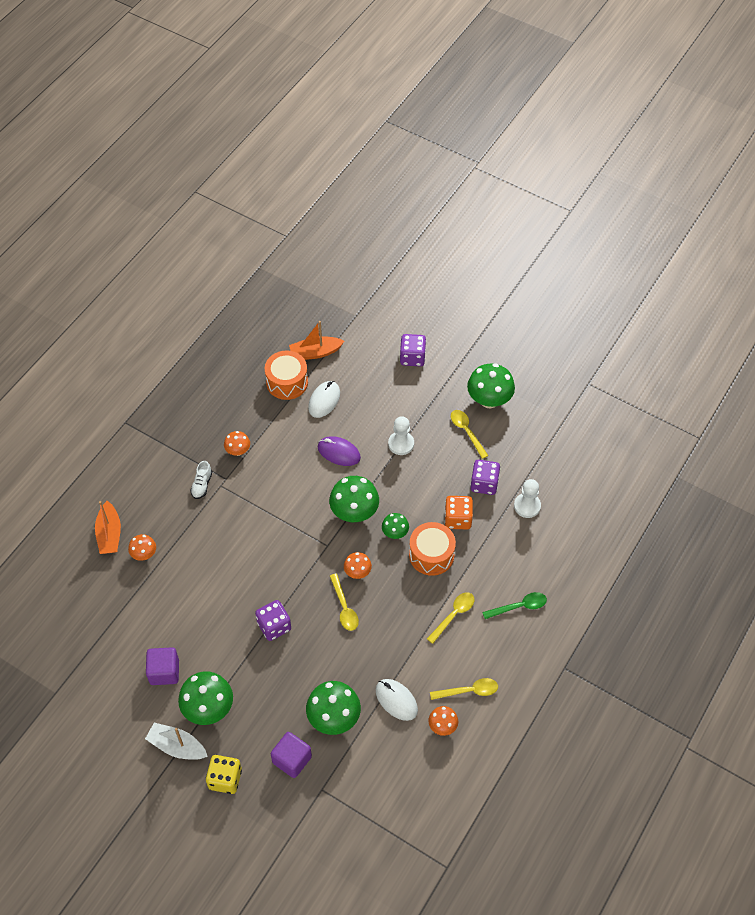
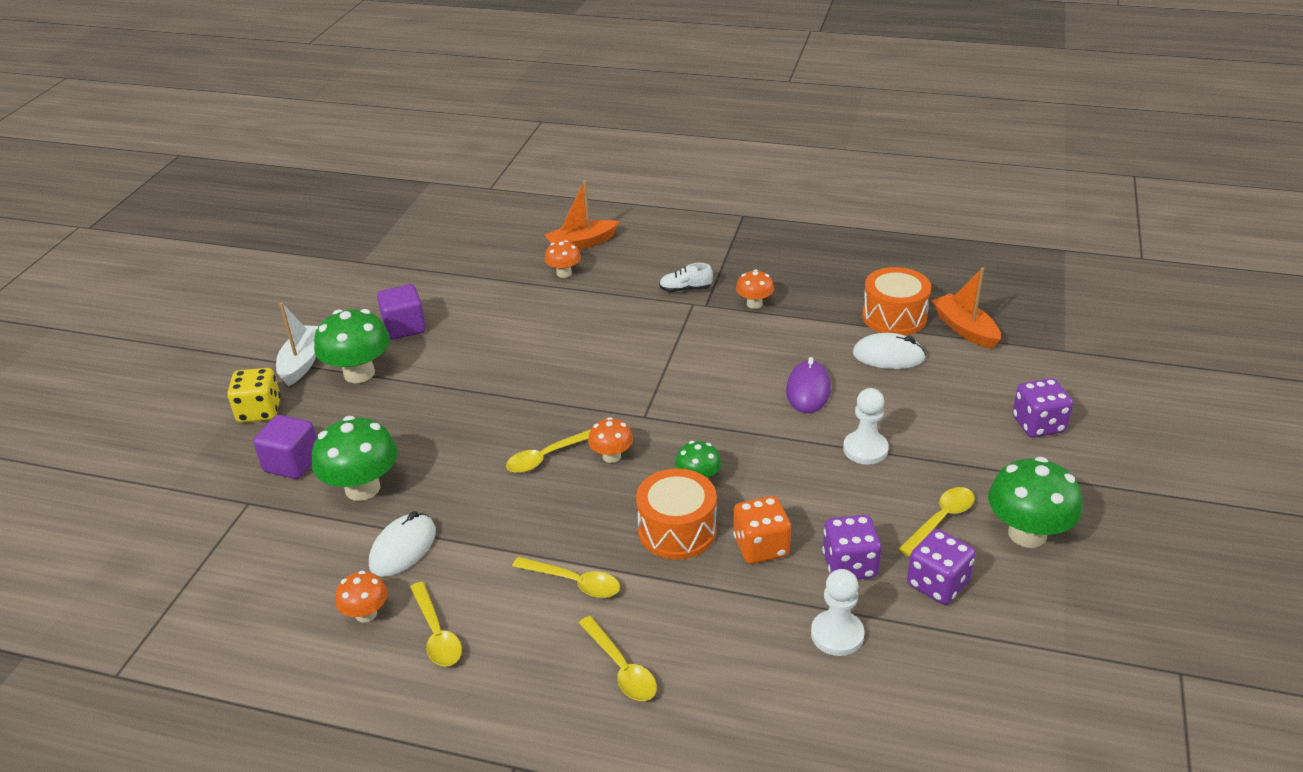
camera: 75 degrees right, 20 degrees down
purple dice [255,600,291,641] -> purple dice moved to [907,529,976,605]
green mushroom [329,476,379,522] -> none
green spoon [482,592,547,619] -> yellow spoon [579,616,657,701]

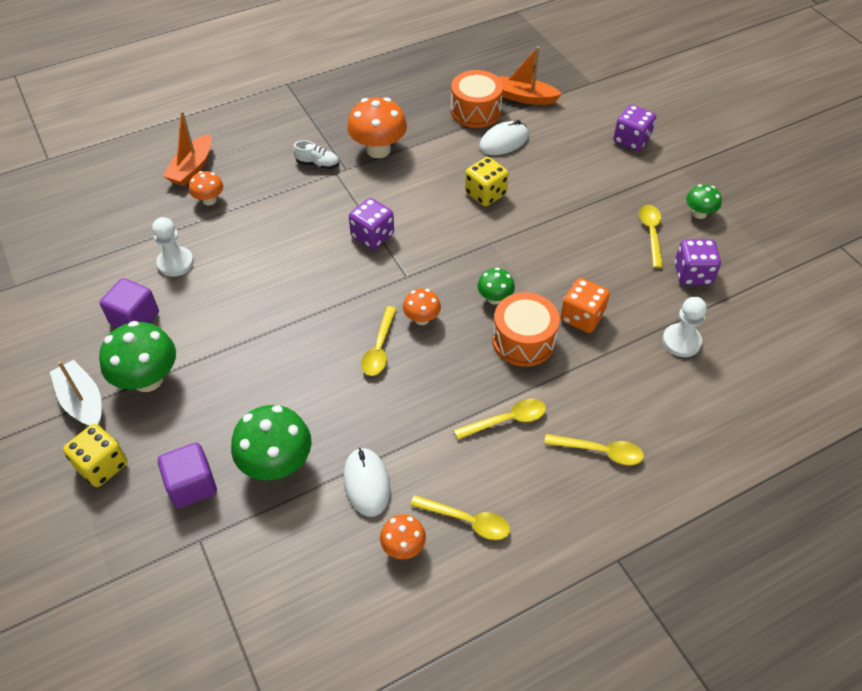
camera: 45 degrees left, 15 degrees up
white shoe [659,263,713,292] -> white shoe turned 120 degrees counterclockwise [293,140,339,169]
orange mushroom [736,269,774,309] -> orange mushroom [347,97,407,158], size x1.82
purple mouse [786,357,831,413] -> yellow dice [465,157,509,206]
purple dice [822,515,881,580] -> purple dice moved to [349,198,394,250]
white pawn [843,388,889,465] -> white pawn moved to [152,217,194,277]
green mushroom [988,457,1083,548] -> green mushroom [686,184,722,219], size x0.55

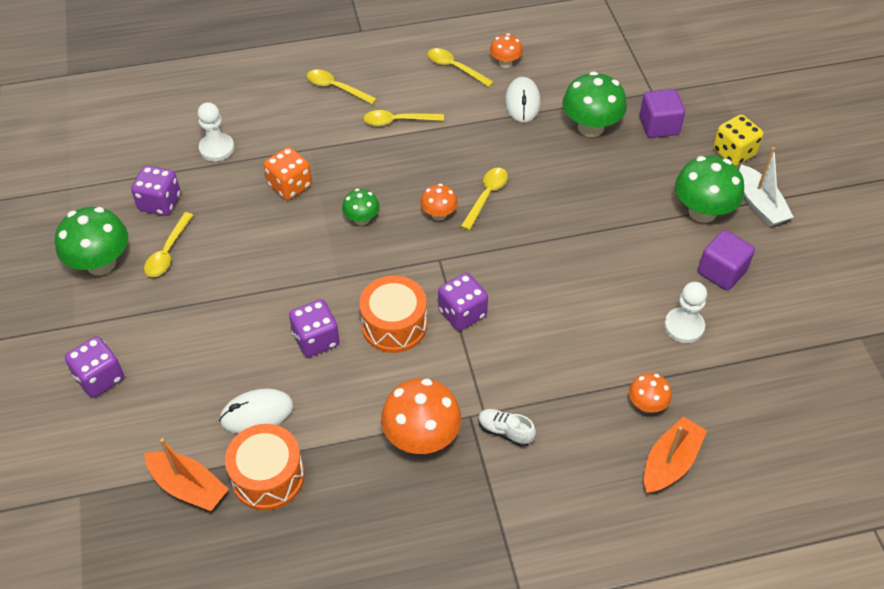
camera: 165 degrees left, 0 degrees up
yellow dice [465,157,509,206] -> purple dice [289,299,340,357]
orange drum [492,292,560,367] -> orange drum moved to [359,275,427,353]
green mushroom [686,184,722,219] -> green mushroom [55,207,128,275], size x1.82

